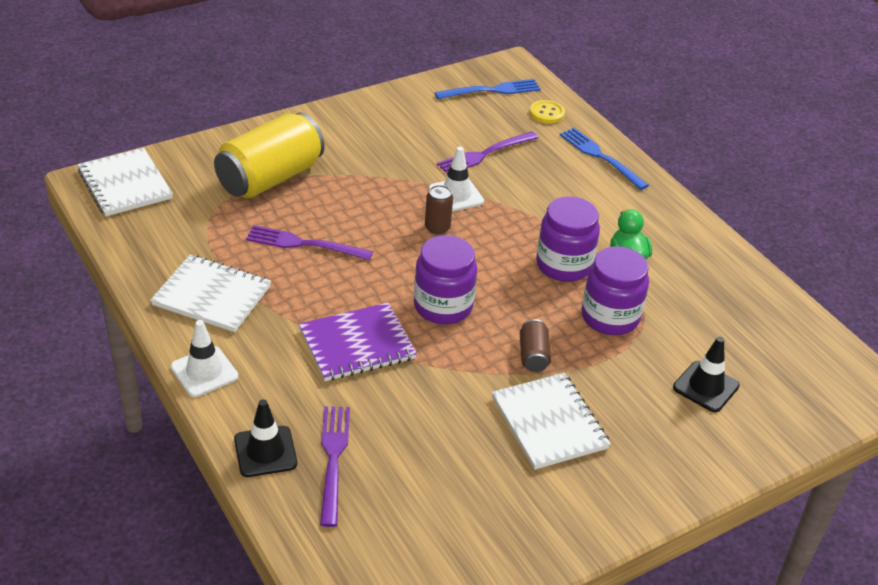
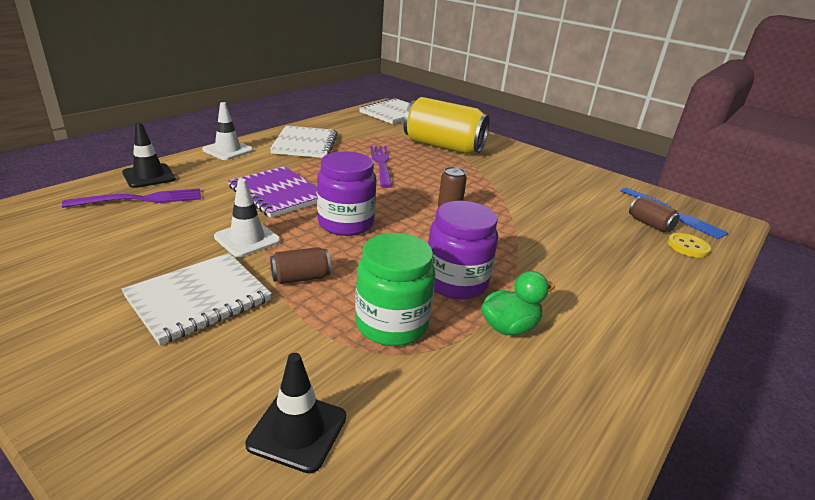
camera: 70 degrees right, 10 degrees down
white traffic cone [429,147,484,212] -> white traffic cone moved to [214,179,280,257]
purple fork [437,131,539,174] -> none
blue fork [560,128,649,190] -> none
purple jar [581,246,649,335] -> green jar [355,233,436,346]
none -> brown can [629,196,680,233]

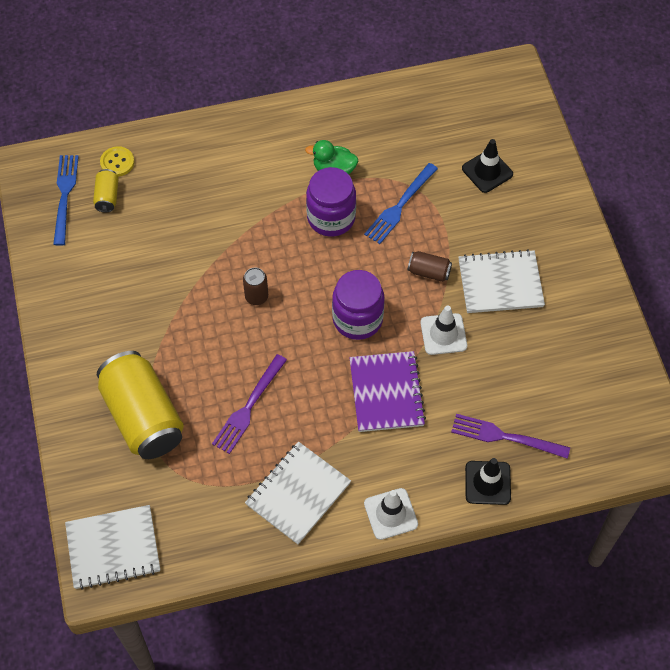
camera: 140 degrees left, 30 degrees up
green jar [355,233,436,346] -> blue fork [364,163,438,244]
brown can [629,196,680,233] -> yellow can [93,169,119,212]

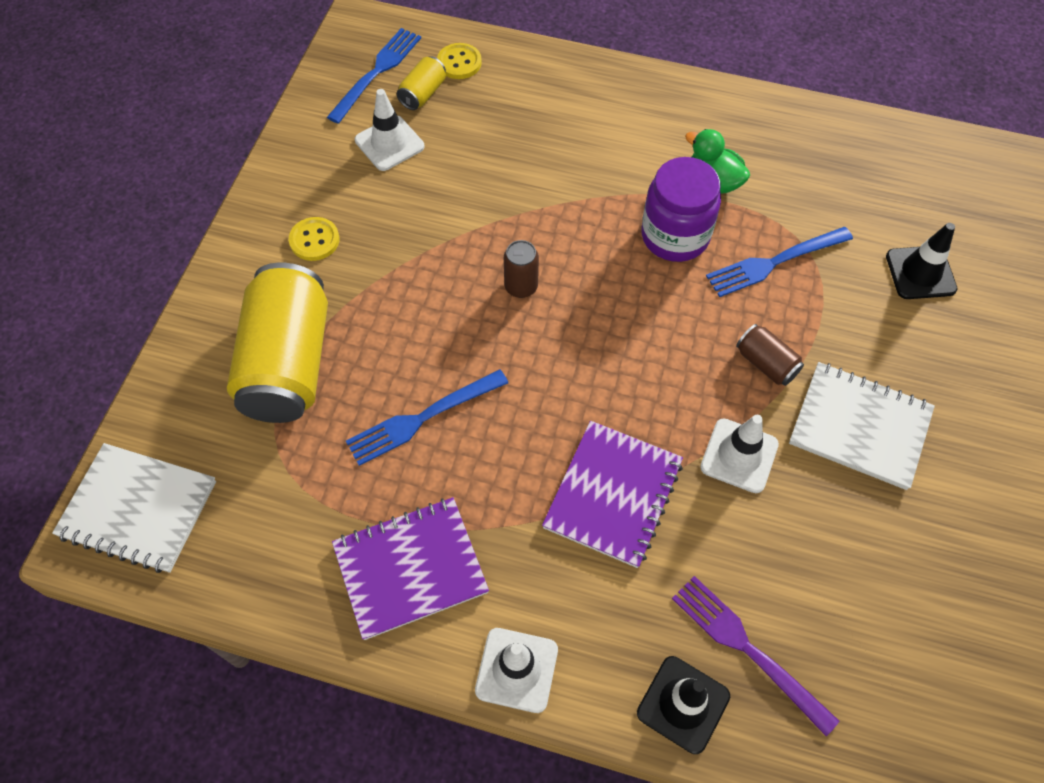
camera: 30 degrees right, 0 degrees up
purple fork [212,354,287,454] -> blue fork [346,369,508,466]
white notebook [245,442,351,544] -> purple notebook [332,497,489,640]
purple jar [332,270,385,340] -> none
none -> yellow button [289,217,339,261]
none -> white traffic cone [355,89,424,171]

